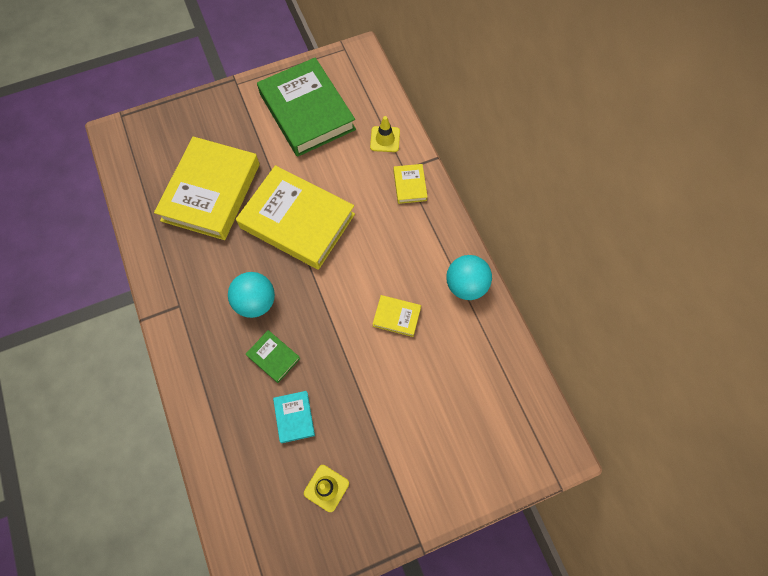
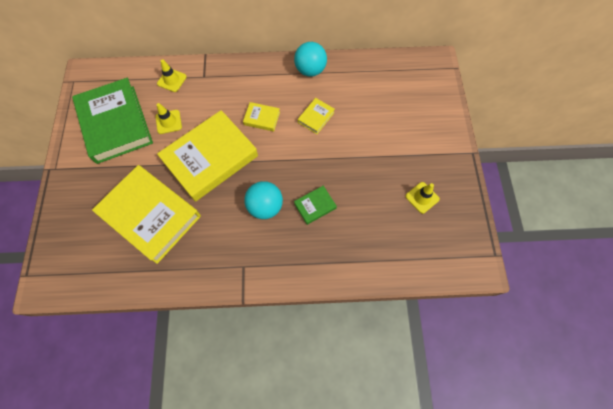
camera: 70 degrees left, 0 degrees up
green book [257,57,356,157] -> green book turned 75 degrees clockwise [72,78,153,164]
turquoise book [273,391,315,443] -> none
yellow book [393,164,428,204] -> yellow book moved to [243,102,280,131]
none -> yellow traffic cone [155,103,182,134]

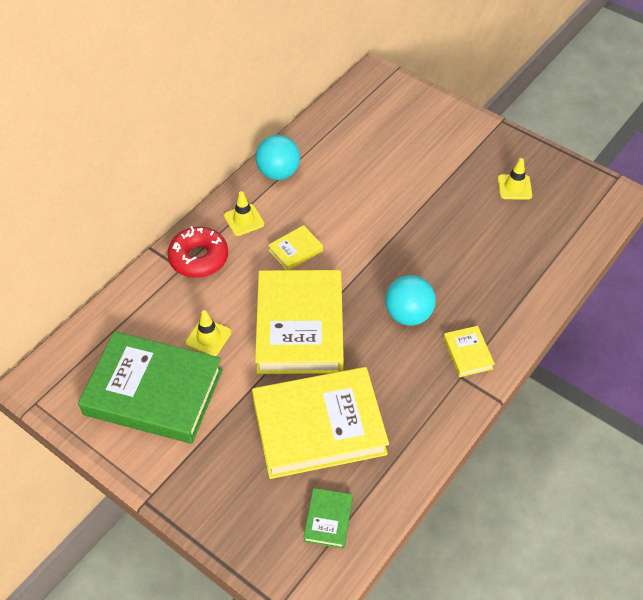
camera: 50 degrees left, 15 degrees down
yellow traffic cone [157,59,187,92] -> yellow traffic cone moved to [224,191,264,236]
green book [294,186,337,225] -> green book moved to [303,488,353,549]
yellow book [298,98,335,134] -> yellow book moved to [443,326,495,377]
none -> red donut [167,226,228,278]

